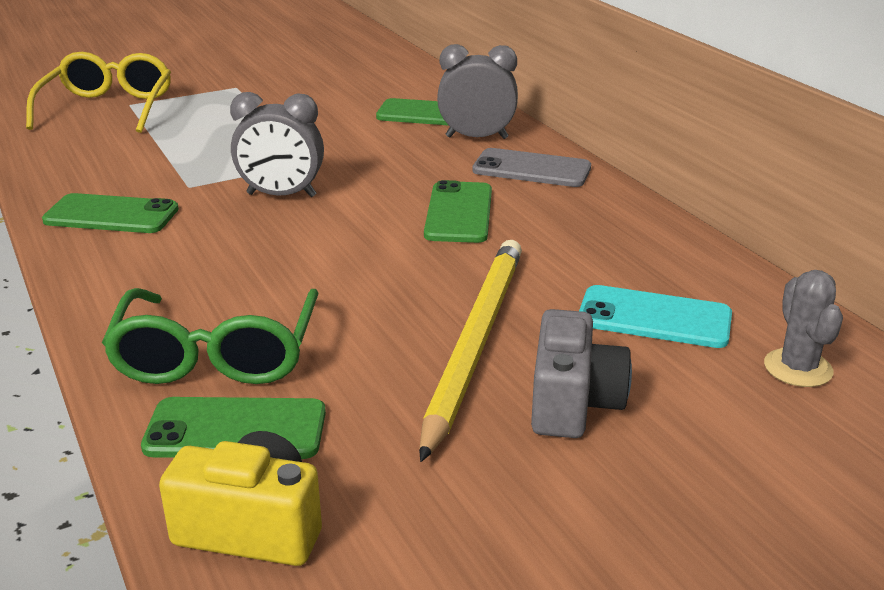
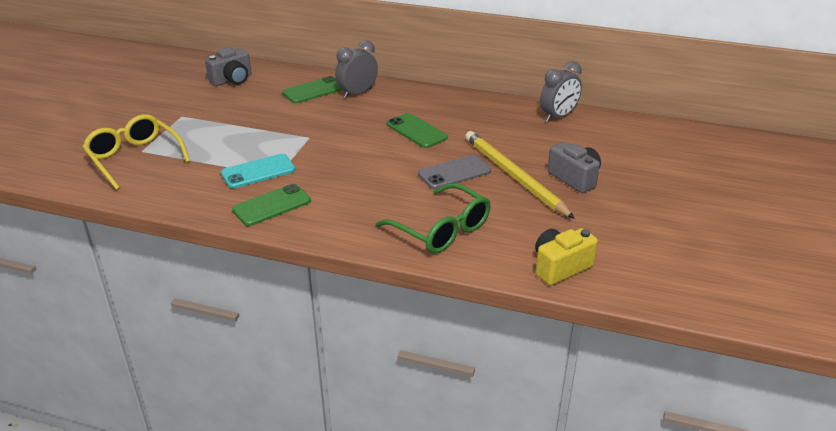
camera: 45 degrees left, 5 degrees up
green phone [141,397,326,459] -> none
grey clock [230,92,324,197] -> grey clock moved to [540,61,582,122]
grey phone [472,148,591,187] -> grey phone moved to [418,155,491,189]
turquoise phone [579,285,732,348] -> turquoise phone moved to [221,154,295,188]
grey cactus [764,270,843,387] -> none
none -> grey camera [205,47,251,86]

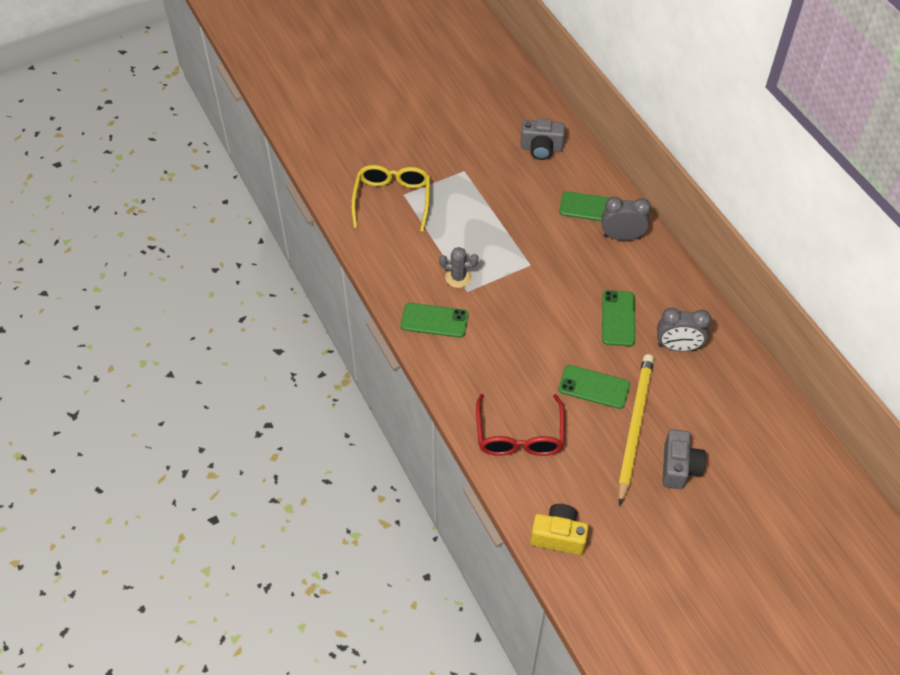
camera: 45 degrees right, 20 degrees up
turquoise phone [221,154,295,188] -> grey cactus [439,247,479,288]
green glasses [376,183,491,254] -> red glasses [476,394,565,456]
grey phone [418,155,491,189] -> green phone [558,365,630,409]
grey clock [540,61,582,122] -> grey clock moved to [657,308,711,351]

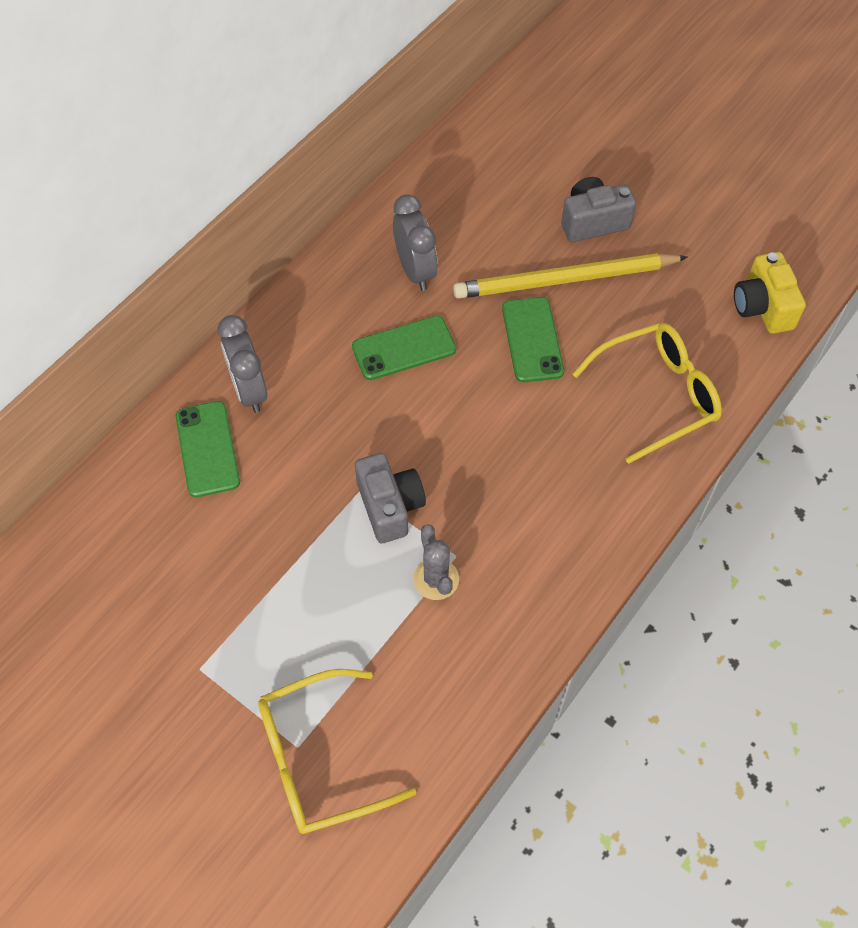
camera: 115 degrees left, 5 degrees up
green phone [401,303,468,338] -> none
red glasses [476,394,565,456] -> yellow glasses [572,323,722,464]
grey camera [520,119,565,160] -> grey camera moved to [355,453,426,543]

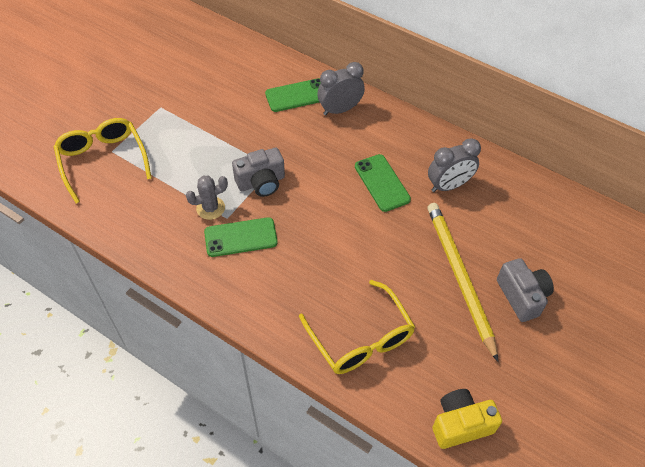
camera: 85 degrees right, 5 degrees down
green phone [502,297,564,382] -> green phone moved to [204,217,278,257]

